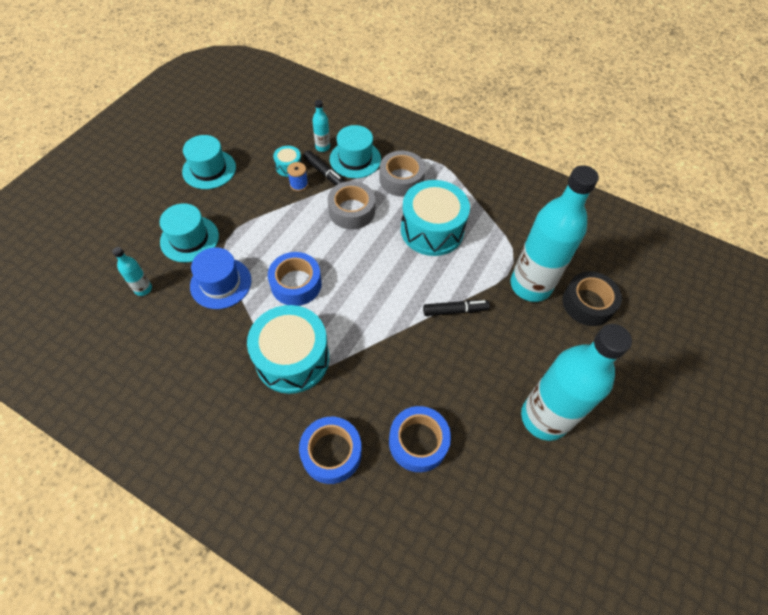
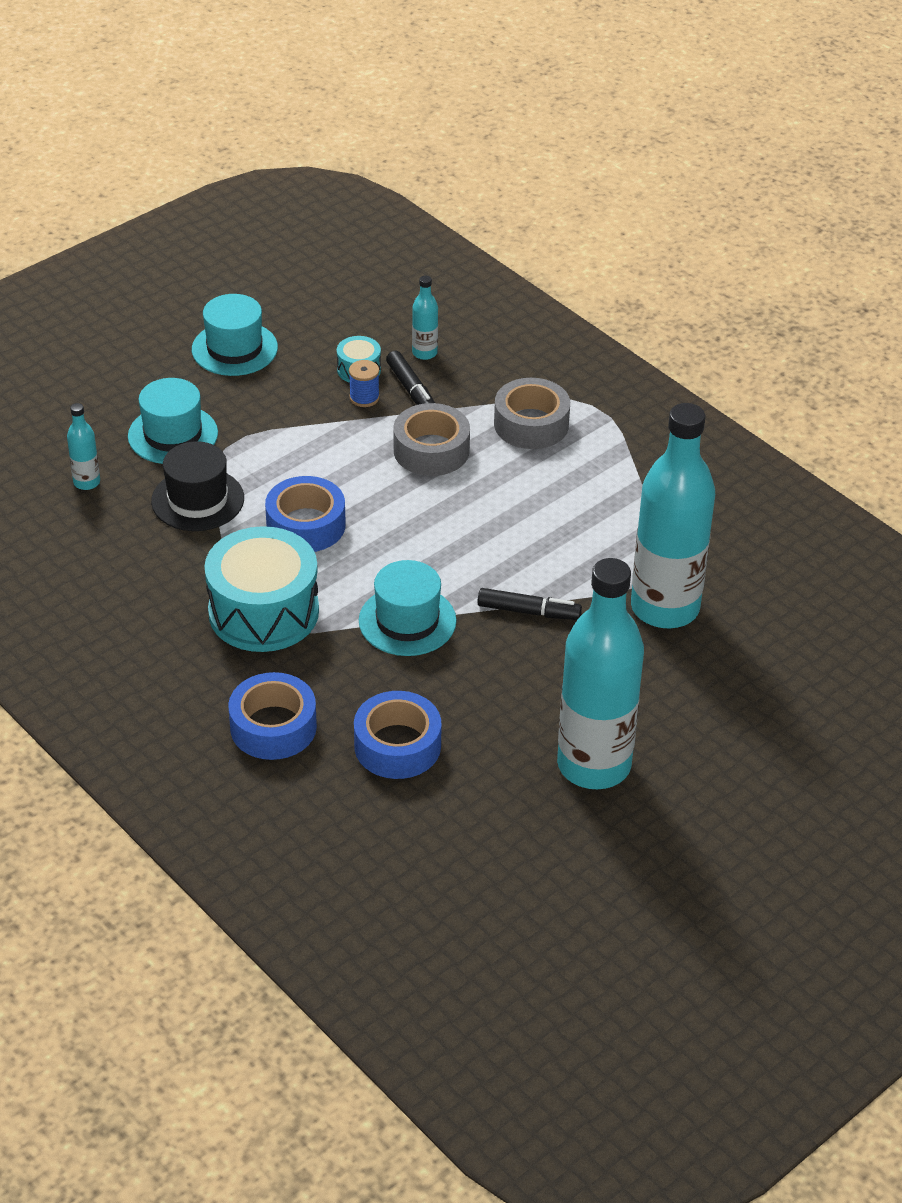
camera: 20 degrees right, 15 degrees down
blue hat [190,247,251,309] -> black hat [151,441,244,531]
turquoise hat [330,125,381,178] -> turquoise hat moved to [359,560,457,656]
turquoise drum [401,180,470,256] -> none
black tape [563,271,622,326] -> none

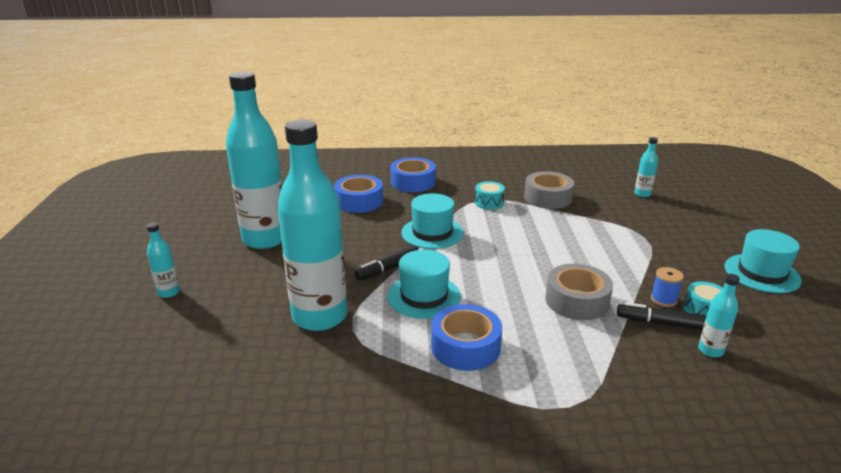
camera: 130 degrees right, 15 degrees down
turquoise hat [128,378,218,464] -> turquoise hat moved to [387,250,461,319]
black hat [151,441,244,531] -> none
turquoise drum [205,526,319,652] -> turquoise drum [475,181,505,210], size x0.45
blue tape [265,476,346,552] -> blue tape moved to [431,304,502,371]
grey tape [494,378,570,449] -> grey tape moved to [524,171,574,209]
none -> turquoise bottle [147,223,180,298]

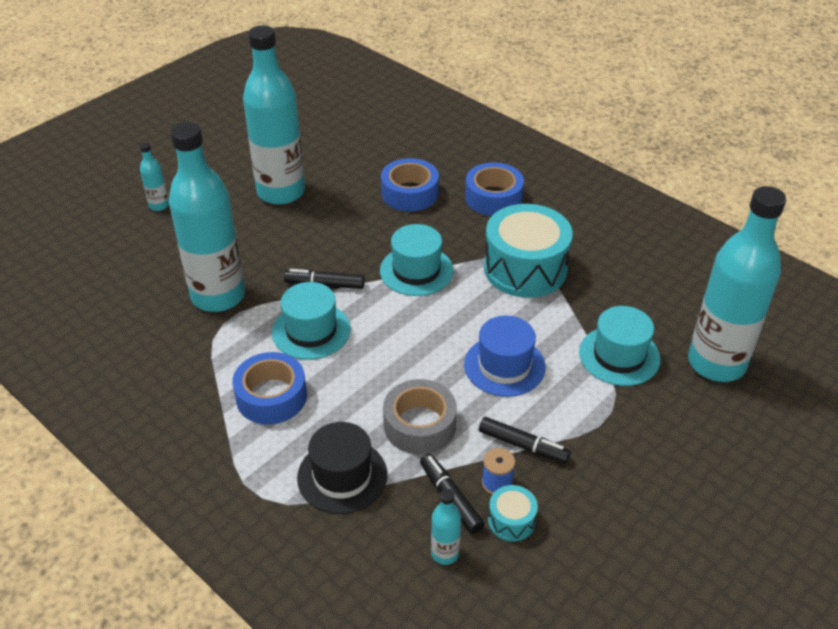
camera: 45 degrees right, 15 degrees up
turquoise drum [475,181,505,210] -> turquoise drum [484,204,573,298], size x2.24
grey tape [524,171,574,209] -> none
turquoise bottle [634,137,658,197] -> turquoise bottle [688,186,786,382], size x2.45
turquoise hat [725,229,802,293] -> turquoise hat moved to [579,306,661,386]
none -> black hat [297,422,387,514]
none -> blue hat [464,316,546,397]
none -> black marker [479,417,570,463]

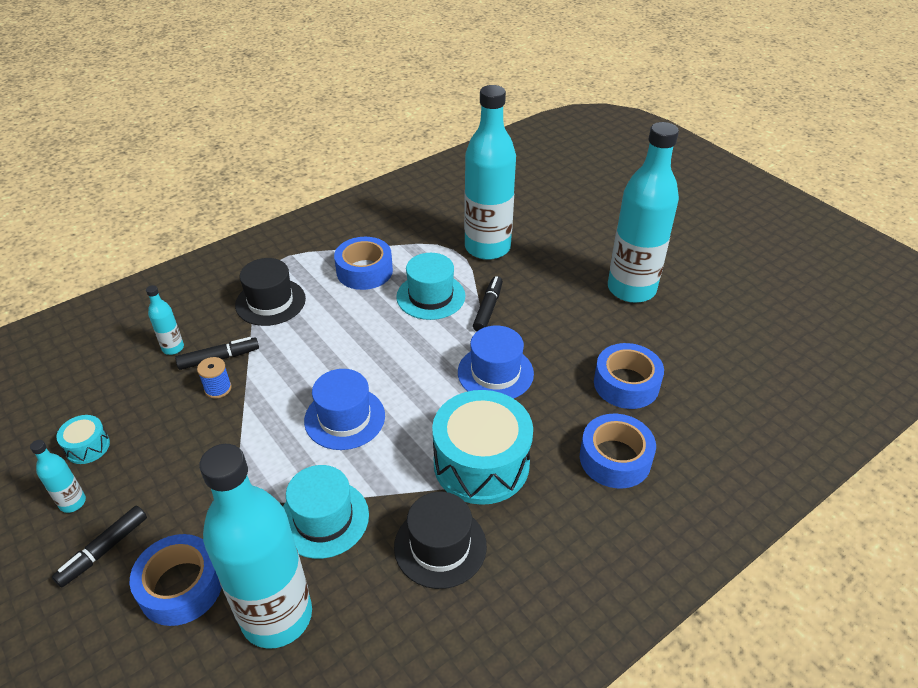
camera: 100 degrees right, 0 degrees up
turquoise bottle [140,142,169,211] -> turquoise bottle moved to [30,440,86,513]
turquoise hat [380,224,454,296] -> blue hat [458,325,534,399]
grey tape [383,379,457,455] -> none
black marker [479,417,570,463] -> black marker moved to [52,506,147,587]
turquoise drum [488,485,538,542] -> turquoise drum moved to [56,415,110,464]
none -> blue tape [130,534,222,626]
none -> black hat [394,492,487,589]

